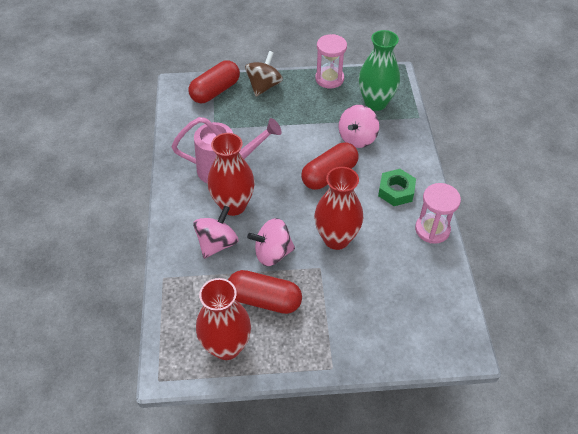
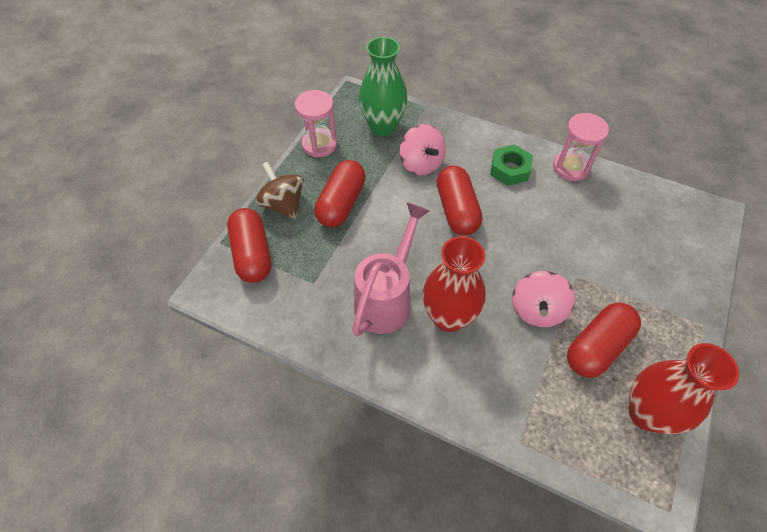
camera: 60 degrees left, 5 degrees up
pink spinning top [193,206,238,259] -> none
red vase [314,167,363,250] -> none
none -> red capsule [314,160,366,227]

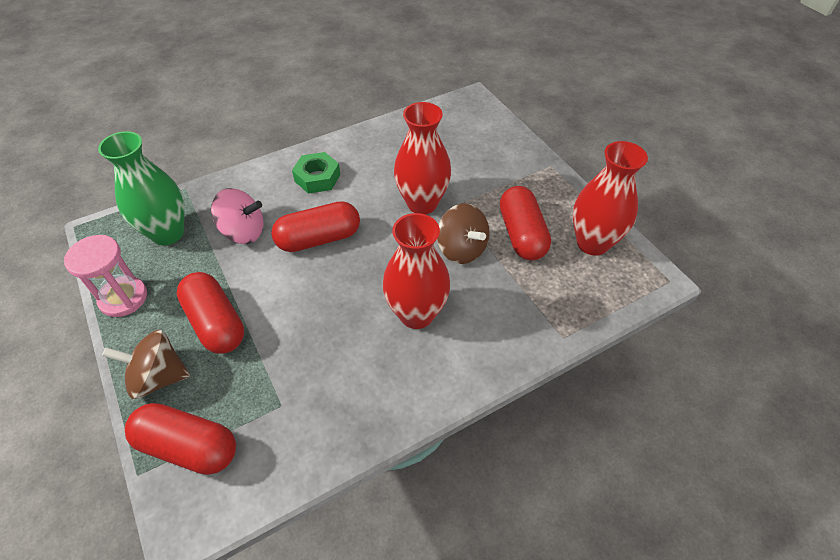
camera: 55 degrees left, 5 degrees down
pink watering can [352,202,430,337] -> none
red capsule [437,166,482,236] -> red capsule turned 45 degrees counterclockwise [271,201,360,252]
pink spinning top [512,271,575,327] -> brown spinning top [437,203,490,264]
pink hourglass [553,113,609,181] -> none
none -> red vase [394,102,451,214]

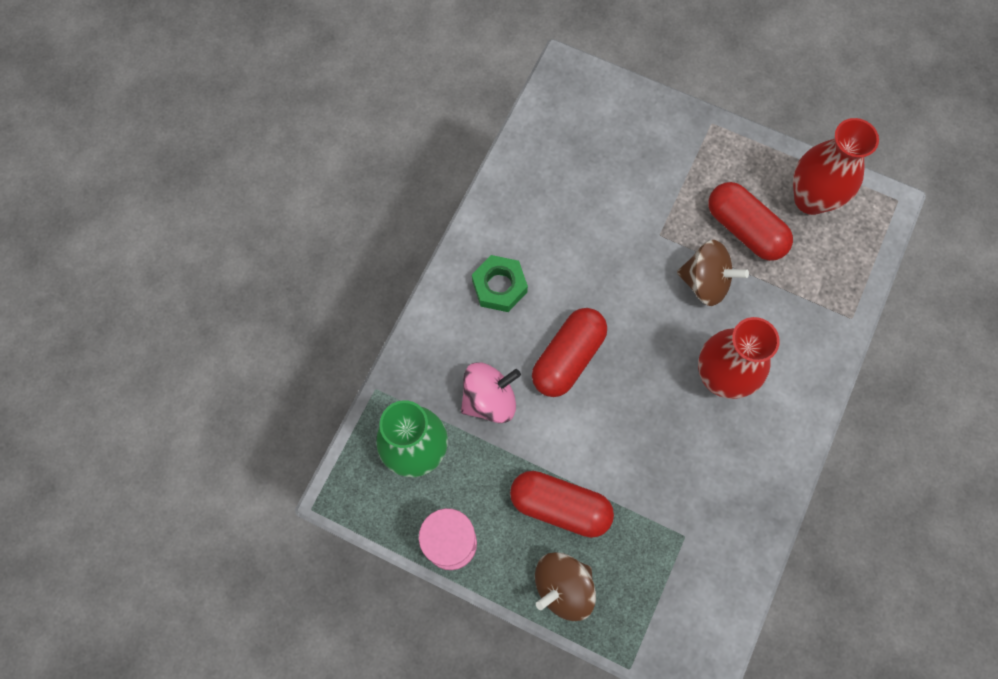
camera: 35 degrees left, 20 degrees up
red capsule [125,403,236,475] -> none
red vase [394,102,451,214] -> none

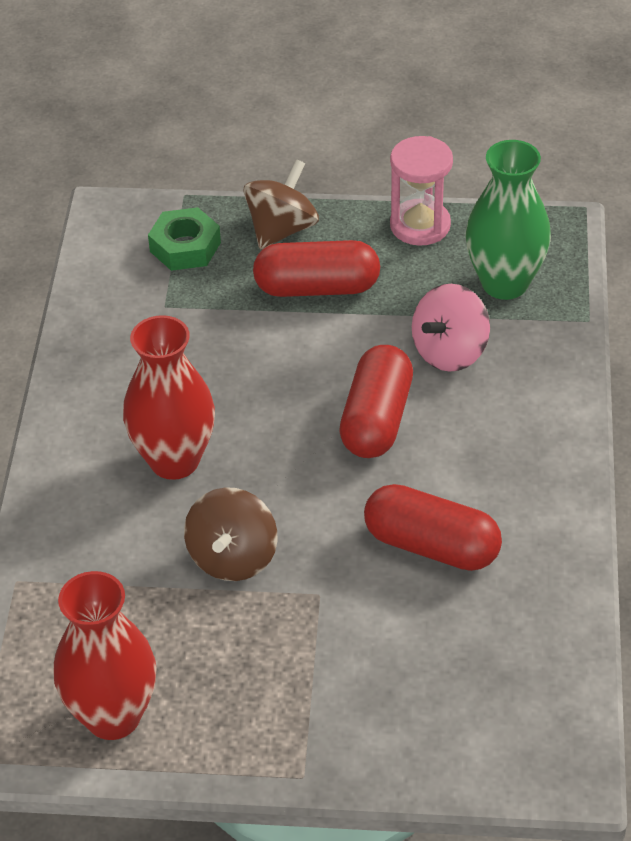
camera: 160 degrees right, 25 degrees down
green nut [472,255,528,312] -> green nut moved to [148,207,221,271]
brown spinning top [677,240,749,306] -> brown spinning top turned 75 degrees counterclockwise [184,487,277,581]
red capsule [708,182,793,261] -> red capsule moved to [364,484,502,571]

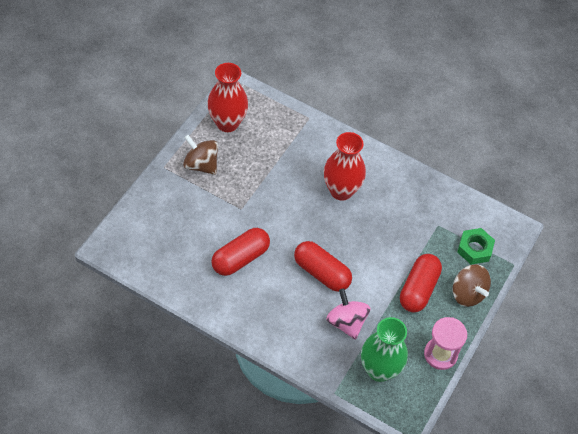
camera: 110 degrees right, 10 degrees up
brown spinning top [184,487,277,581] -> brown spinning top moved to [183,135,218,175]

